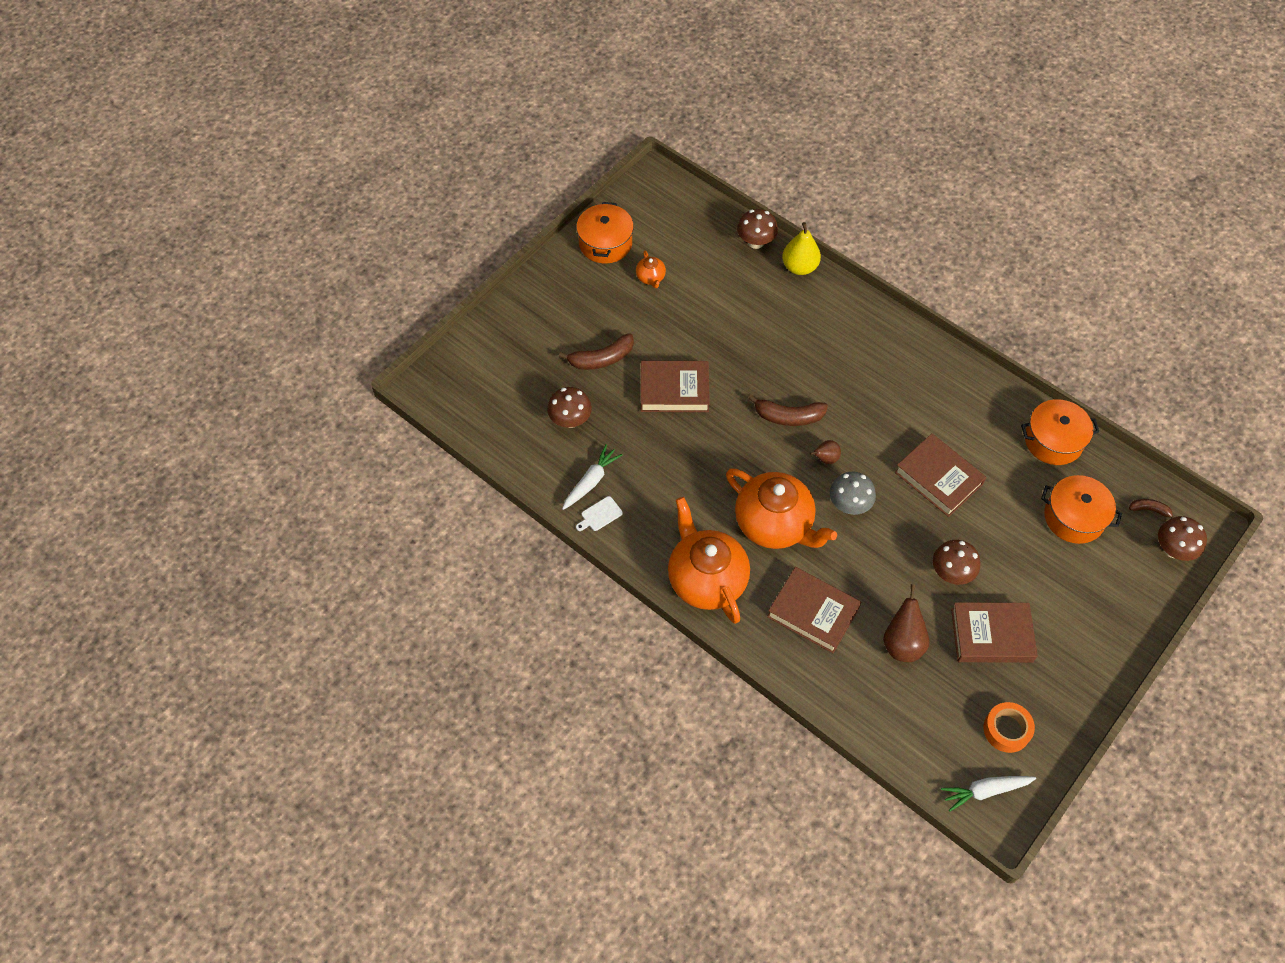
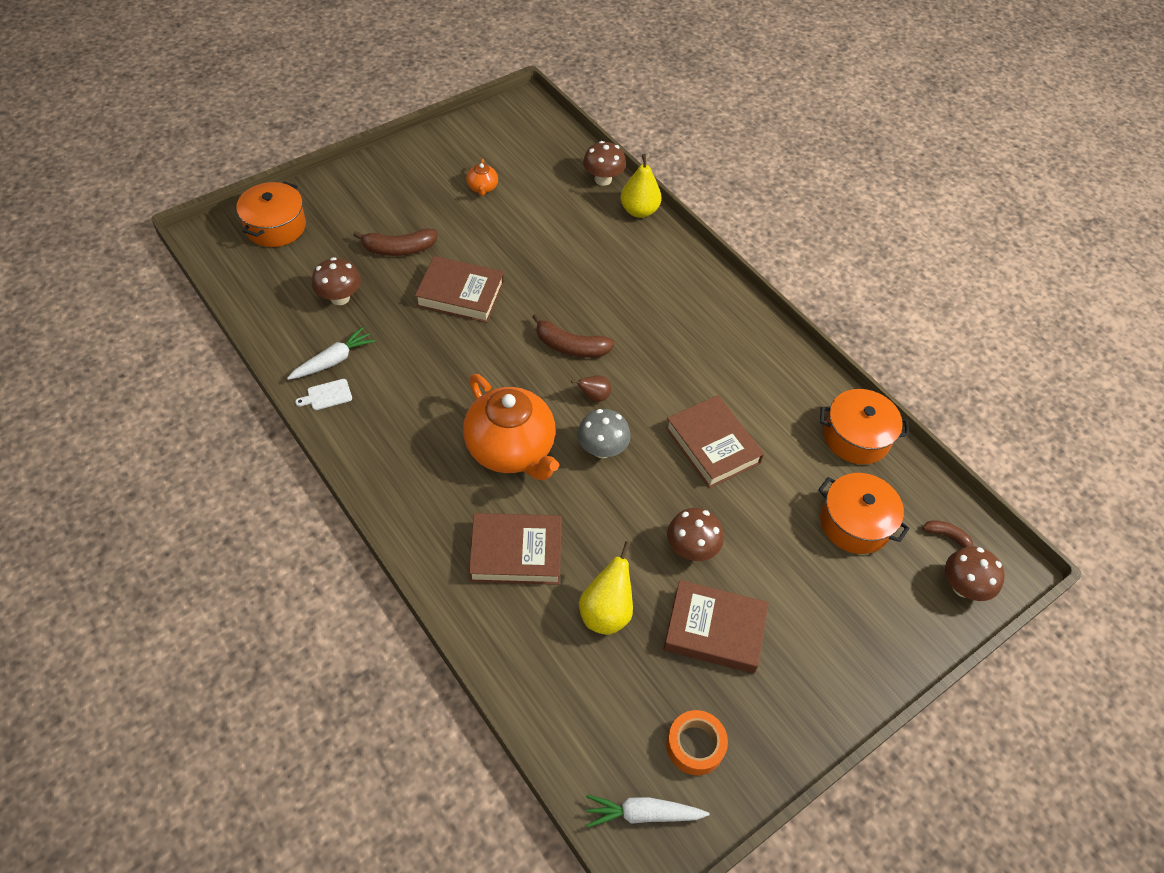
camera: 10 degrees right, 5 degrees down
orange pot [576,202,634,263] -> orange pot moved to [236,181,306,247]
orange teapot [668,497,750,624] -> none
brown book [767,567,861,653] -> brown book turned 45 degrees counterclockwise [469,513,561,585]
brown pear [883,584,930,662] -> yellow pear [579,541,633,635]

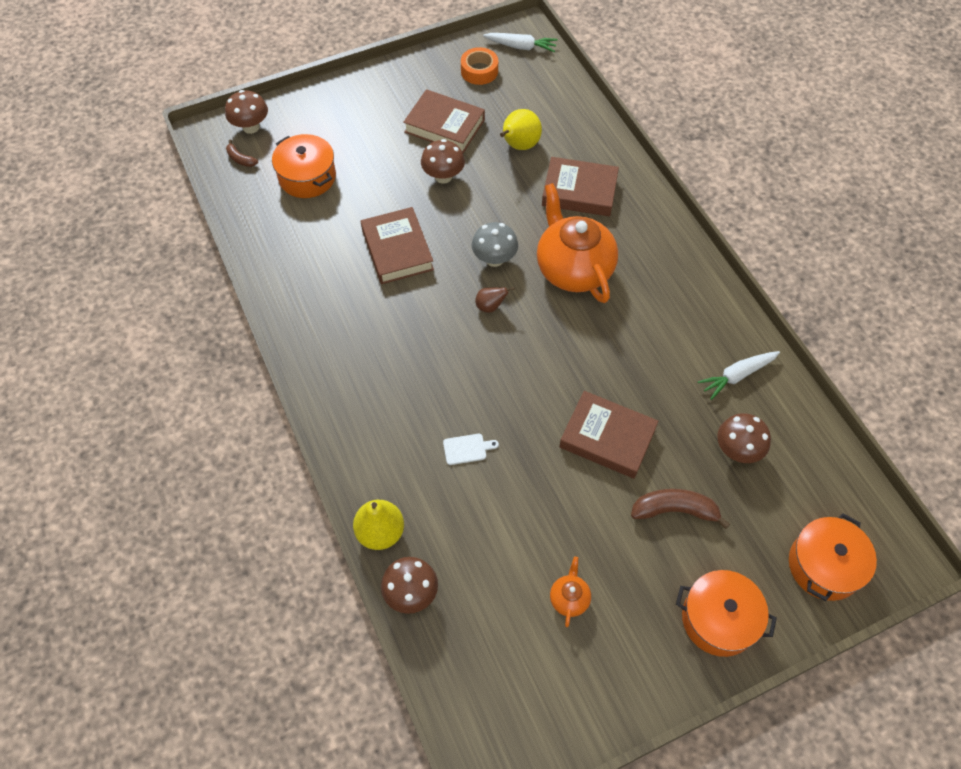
camera: 165 degrees left, 5 degrees up
white cutting board [295,379,352,410] -> white cutting board moved to [443,434,499,465]
brown banana [532,313,615,357] -> none
orange pot [820,389,909,465] -> orange pot moved to [676,570,777,657]

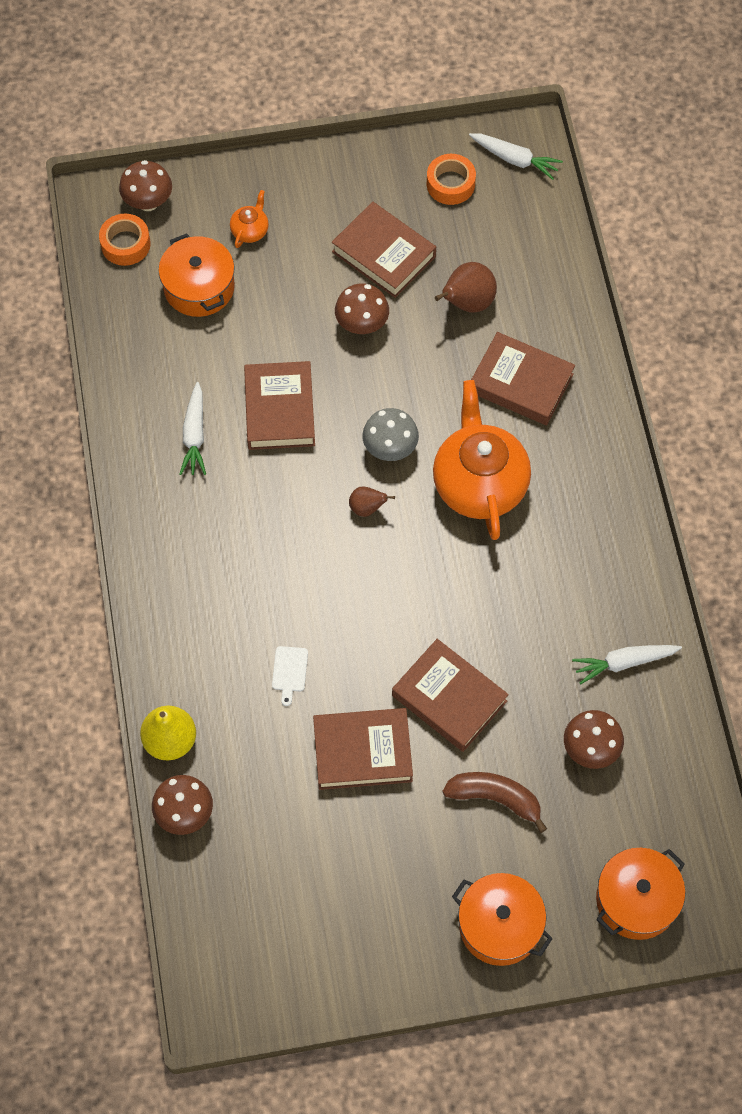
camera: 15 degrees right, 5 degrees up
brown banana [226,140,258,167] -> orange tape [99,214,151,266]
white cutting board [443,434,499,465] -> white cutting board turned 90 degrees clockwise [272,646,308,706]
yellow pear [500,109,542,150] -> brown pear [435,262,497,313]
orange teapot [550,557,591,627] -> orange teapot moved to [230,190,269,248]
none -> white carrot [179,382,206,475]
none -> brown book [313,708,413,790]

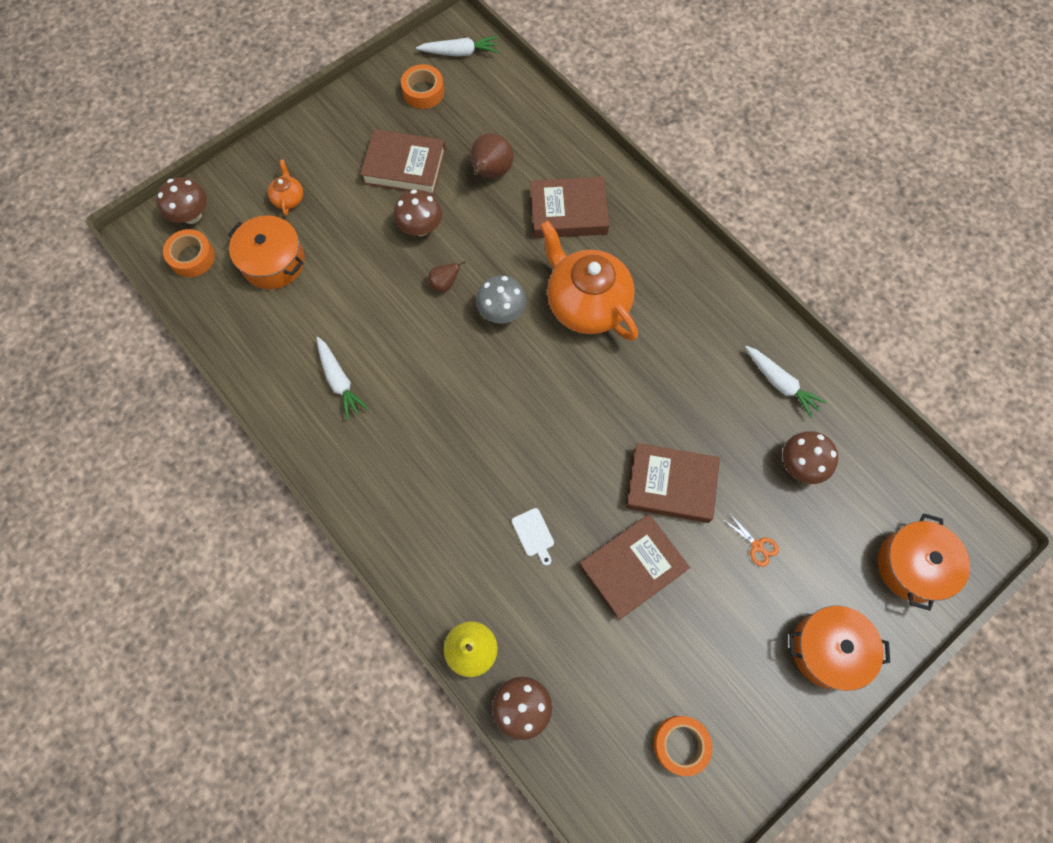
camera: 30 degrees left, 5 degrees up
brown book [244,361,315,450] -> none
brown pear [349,486,395,517] -> brown pear moved to [428,261,466,292]
brown banana [442,772,547,833] -> orange scissors [722,513,779,567]
white carrot [572,645,682,685] -> white carrot turned 90 degrees counterclockwise [745,346,827,418]
none -> orange tape [653,716,712,776]

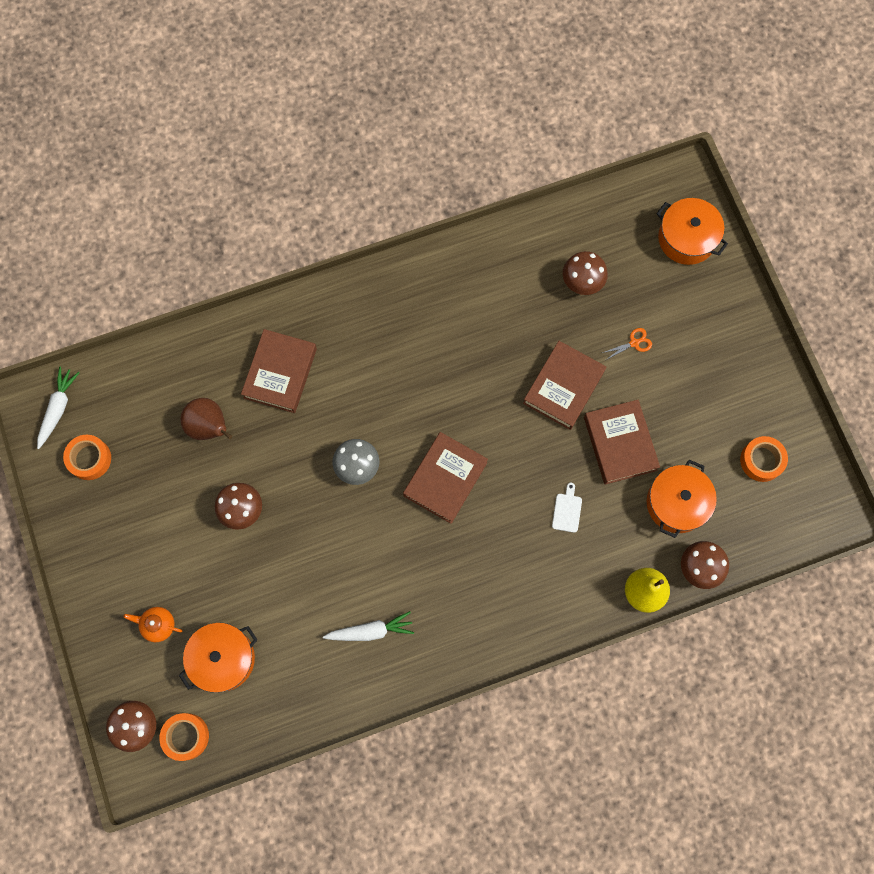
camera: 70 degrees left, 5 degrees up
brown book [360,129,446,195] -> brown book moved to [403,432,488,524]
brown pear [428,261,466,292] -> none
white cutting board [512,508,554,566] -> white cutting board turned 75 degrees counterclockwise [552,483,582,533]
orange teapot [540,221,638,341] -> none
white carrot [745,346,827,418] -> none
orange pot [789,606,890,691] -> orange pot moved to [647,460,717,538]

